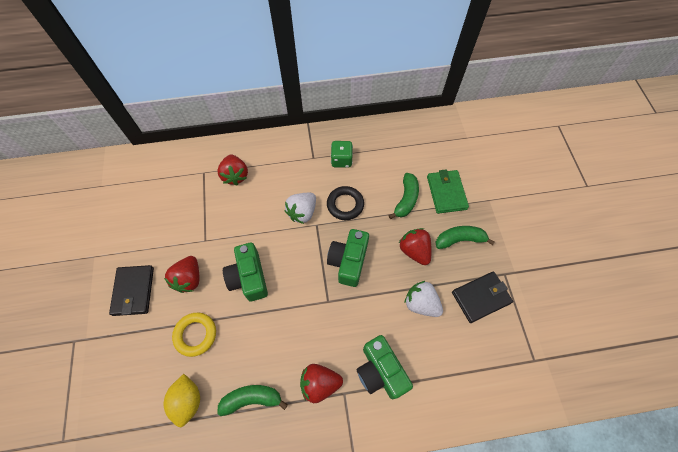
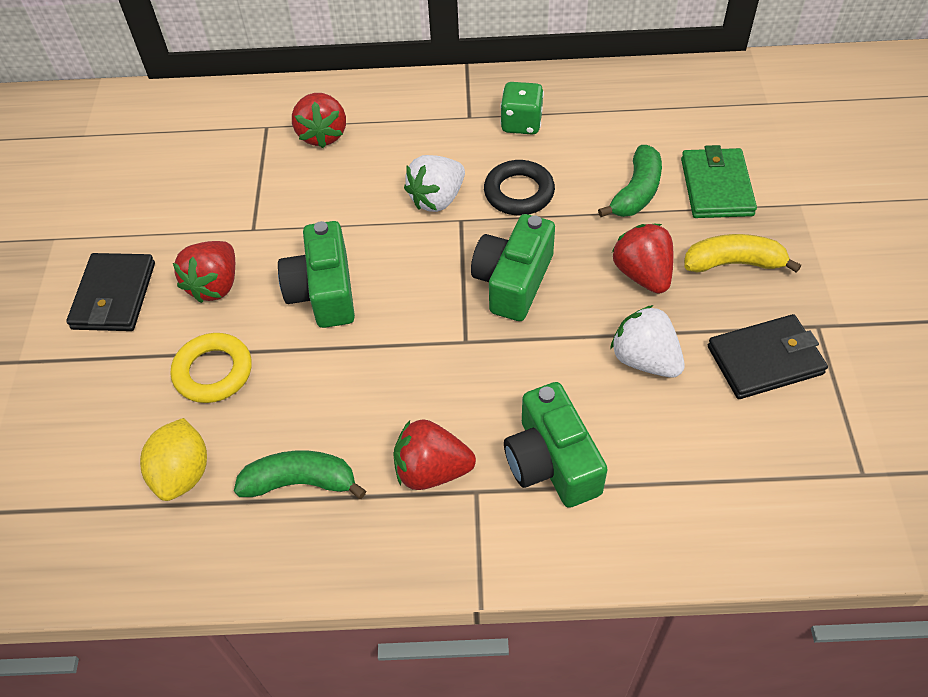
camera: 10 degrees right, 10 degrees down
green banana [436,226,495,249] -> yellow banana [684,234,801,273]

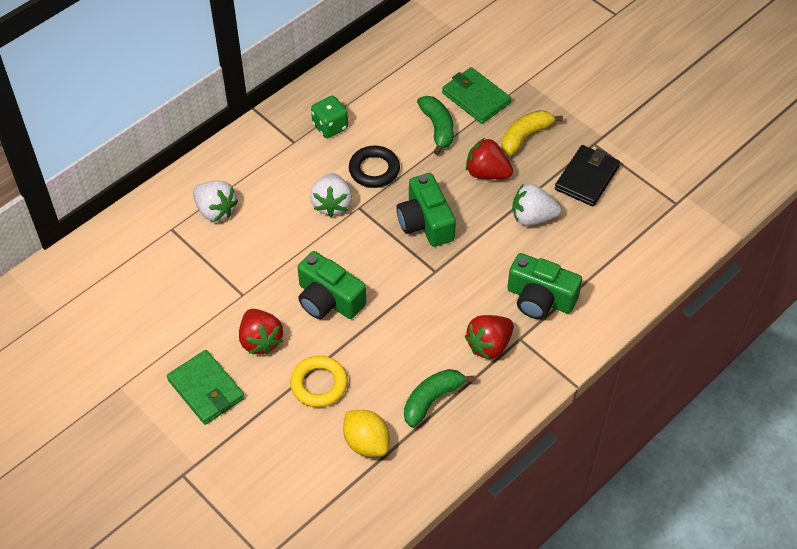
camera: 45 degrees left, 0 degrees up
black wallet [66,253,155,331] -> green wallet [167,350,245,425]
red strawberry [292,93,346,148] -> white strawberry [193,181,238,222]

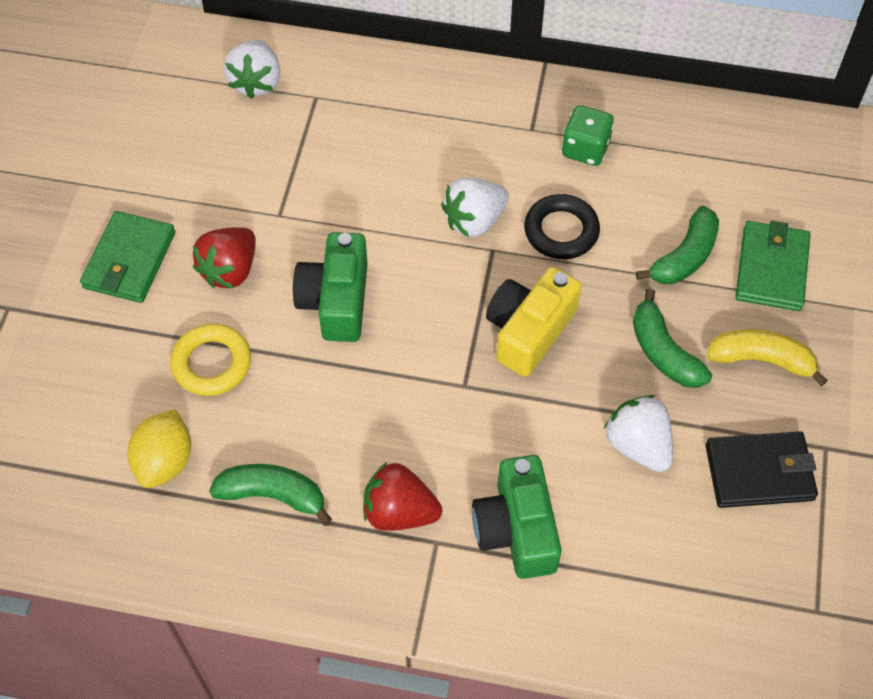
camera: 55 degrees right, 5 degrees up
white strawberry [193,181,238,222] -> white strawberry moved to [223,40,280,99]
green camera [397,173,456,247] -> yellow camera [486,267,582,377]
red strawberry [466,138,513,179] -> green banana [633,288,712,388]

